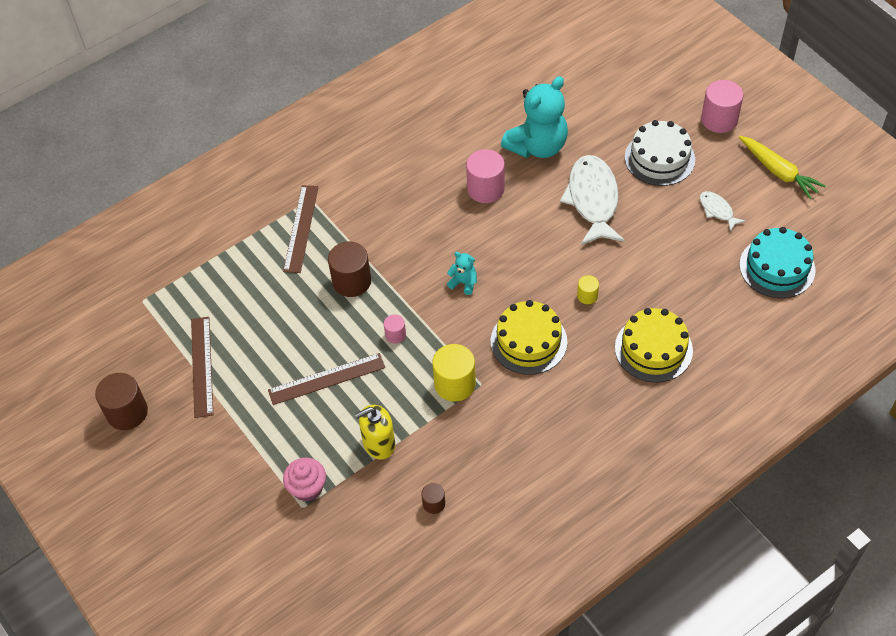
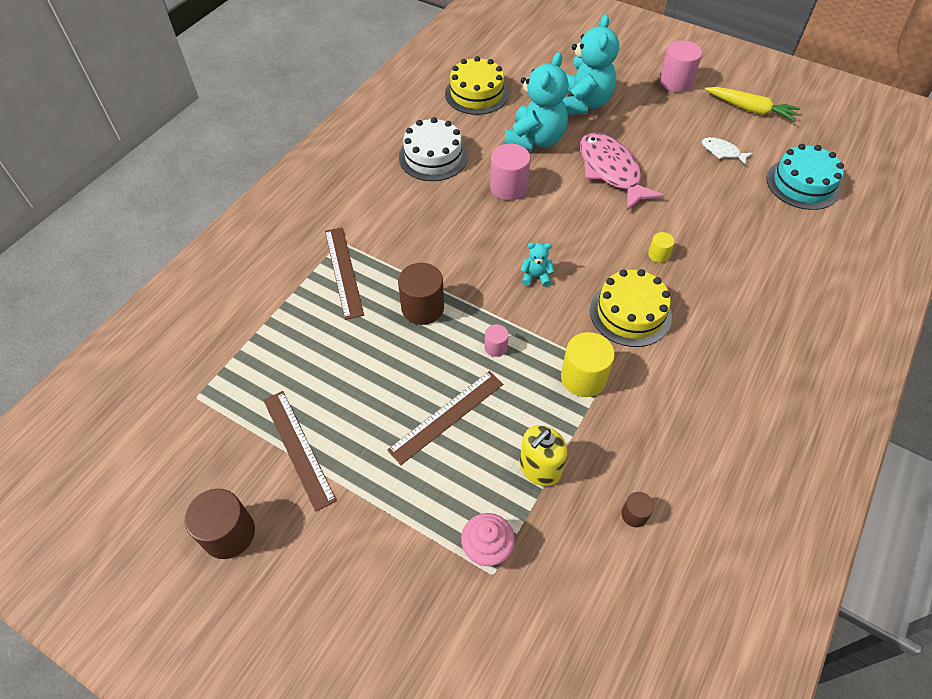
camera: 25 degrees left, 0 degrees up
white fish [560,155,625,245] -> pink fish [580,132,664,211]
yellow cake [615,308,693,383] -> yellow cake moved to [445,56,509,115]
white cake [625,120,695,186] -> white cake moved to [399,117,468,181]
none -> turquoise teddy bear [563,14,619,115]

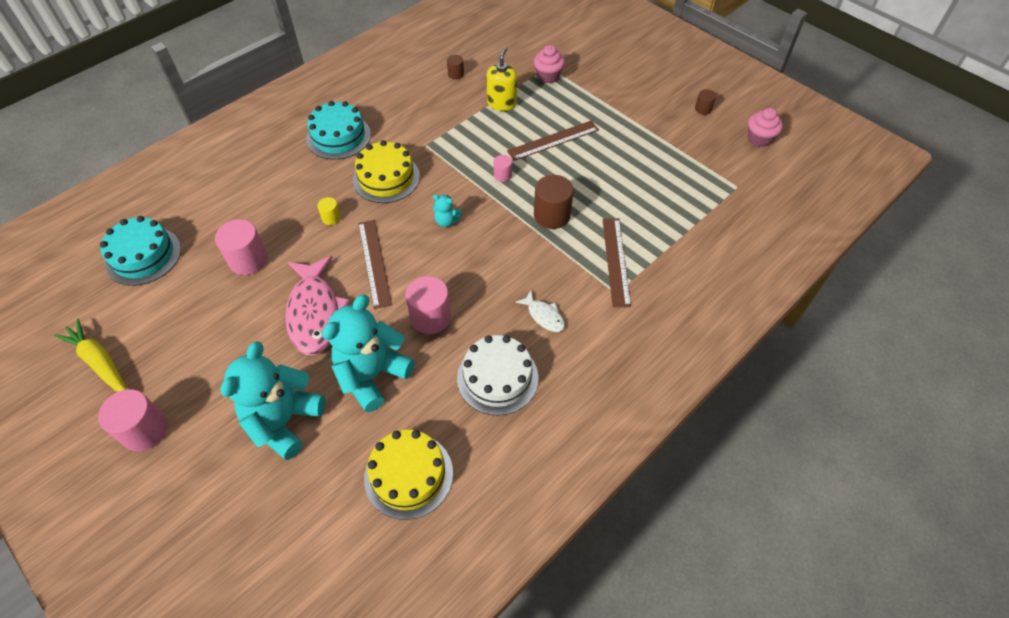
camera: 165 degrees left, 0 degrees up
brown cylinder [185,489,255,559] -> brown cylinder [695,89,716,115], size x0.52
brown ruler [263,391,337,512] -> brown ruler moved to [358,220,392,309]
yellow soap dispenser [519,425,567,486] -> yellow soap dispenser turned 45 degrees counterclockwise [486,47,517,111]
yellow cylinder [561,332,615,397] -> none
white fish [702,137,753,165] -> white fish moved to [515,291,565,332]
none -> pink cylinder [215,219,268,275]
none -> turquoise cake [307,101,371,160]
none -> pink cupcake [748,108,783,147]

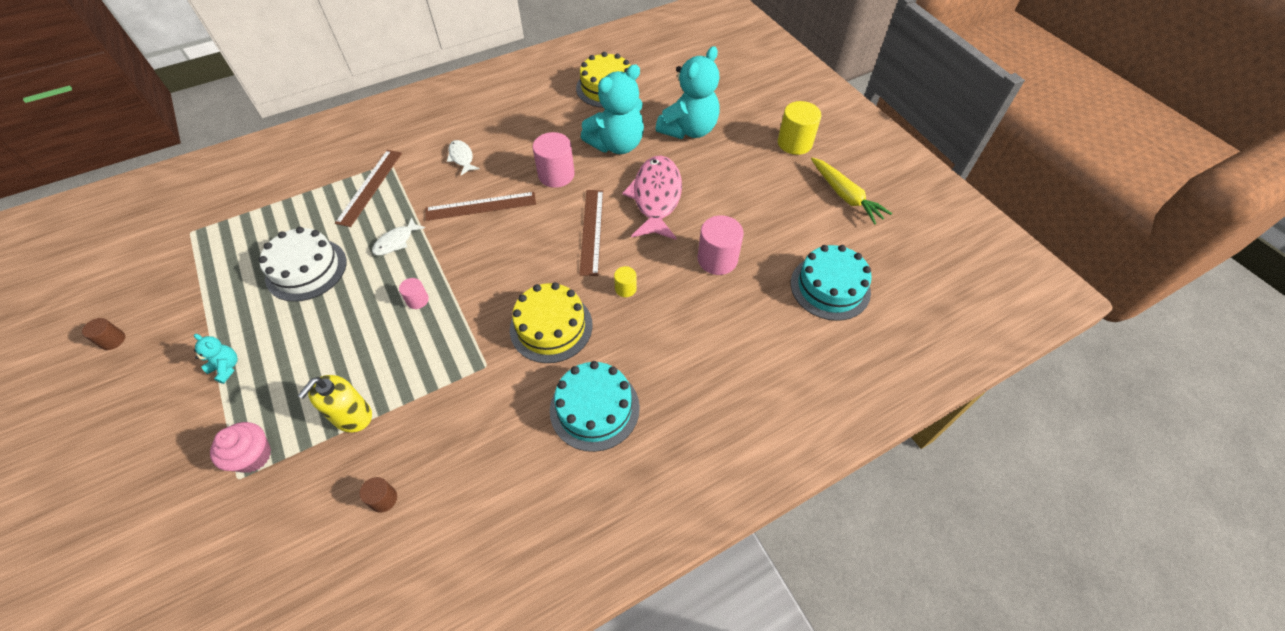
camera: 165 degrees left, 0 degrees up
pink cylinder [98,389,168,451] -> yellow cylinder [778,101,821,155]
turquoise teddy bear [433,195,462,227] -> turquoise teddy bear moved to [194,334,238,384]
white cake [457,335,538,416] -> white cake moved to [259,227,347,302]
brown ruler [507,121,599,161] -> brown ruler moved to [425,192,536,221]
brown cylinder [534,175,574,229] -> white fish [372,217,425,255]
pink cupcake [748,108,783,147] -> none

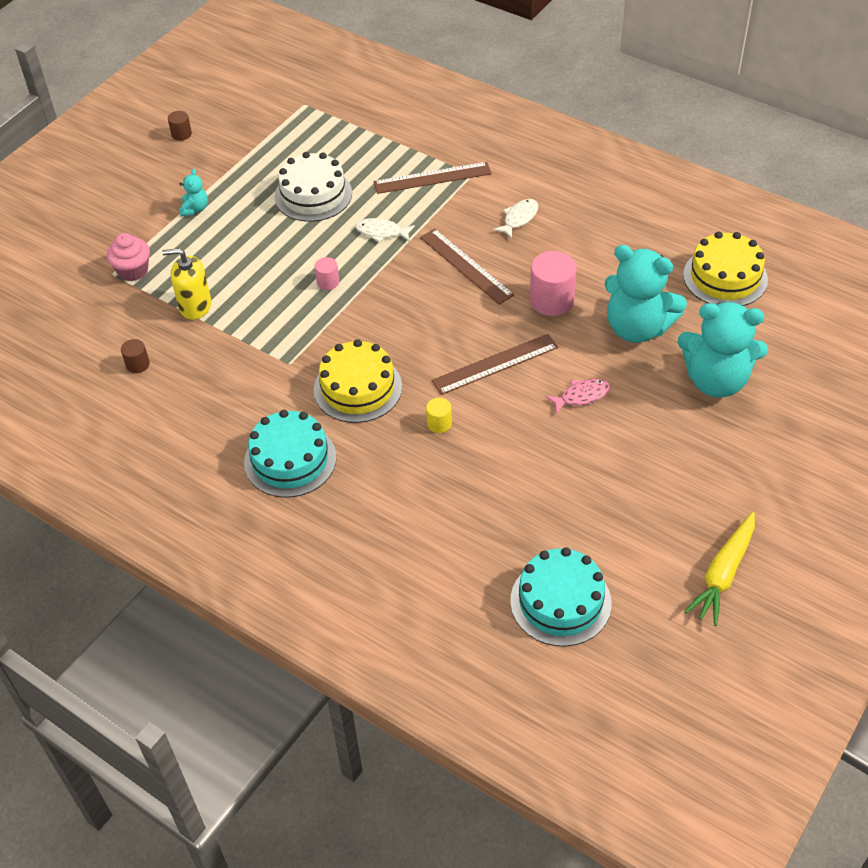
camera: 65 degrees right, 5 degrees down
pink fish [622,155,682,240] -> pink fish [545,378,611,415], size x0.48
pink cylinder [698,215,744,275] -> none
yellow cylinder [778,101,821,155] -> none

